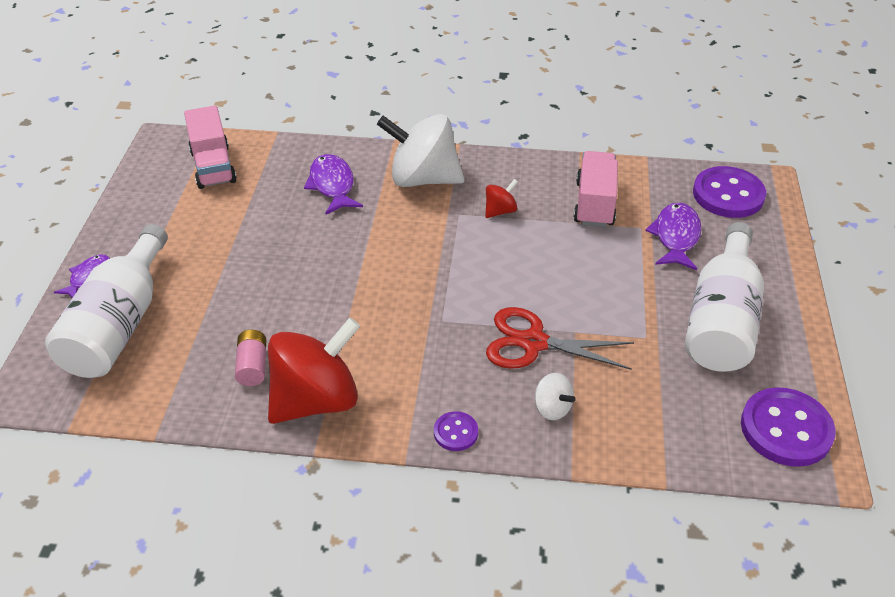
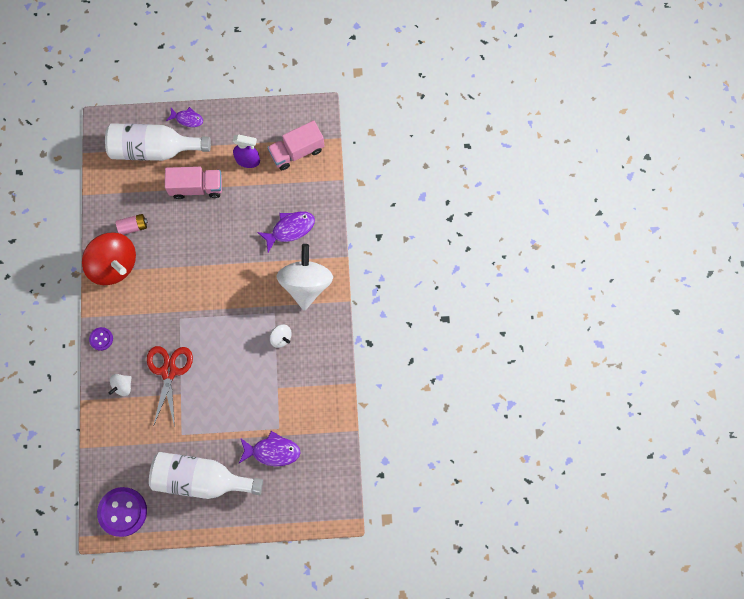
camera: 80 degrees right, 30 degrees up
red spinning top [485,179,518,218] -> white spinning top [270,324,292,348]
pink truck [574,151,618,227] -> pink truck moved to [165,167,222,199]
purple button [693,166,766,218] -> none
none -> purple spray bottle [233,134,260,168]

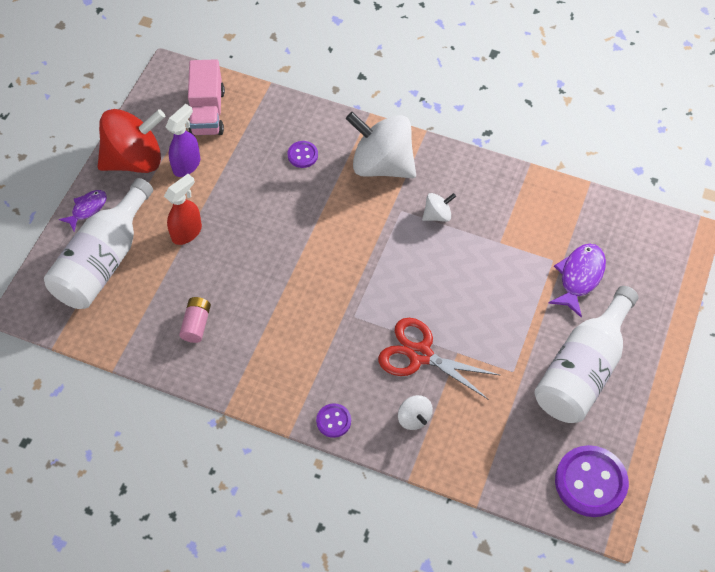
camera: 65 degrees left, 15 degrees down
red spinning top [82,233,136,285] -> red spinning top moved to [98,109,165,173]
pink truck [165,167,222,199] -> red spray bottle [164,174,202,245]
purple fish [257,211,315,252] -> purple button [288,141,318,168]

